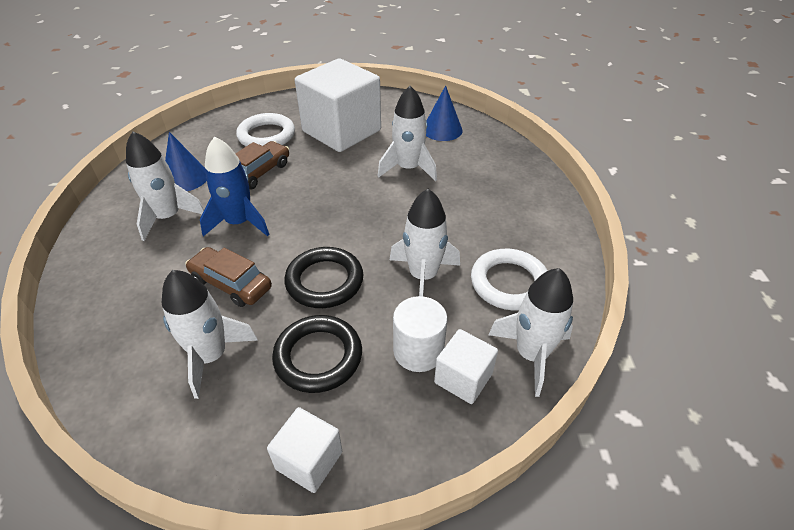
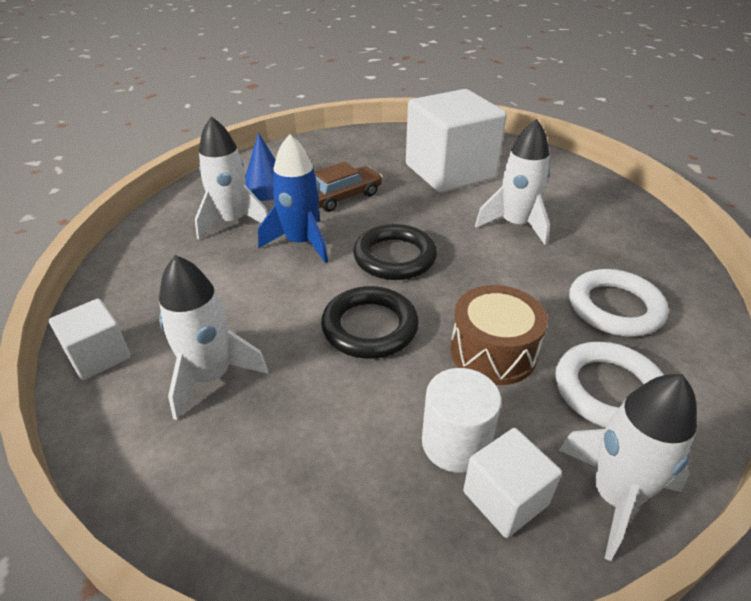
camera: 20 degrees right, 5 degrees down
brown car [185,247,272,307] -> none
white ring [236,113,295,146] -> white ring moved to [569,269,668,337]
white cube [267,407,342,493] -> white cube moved to [49,299,131,380]
black ring [272,315,362,393] -> black ring moved to [353,224,437,280]
white rocket [390,189,460,297] -> brown drum [450,285,548,385]
blue cone [426,85,463,141] -> none

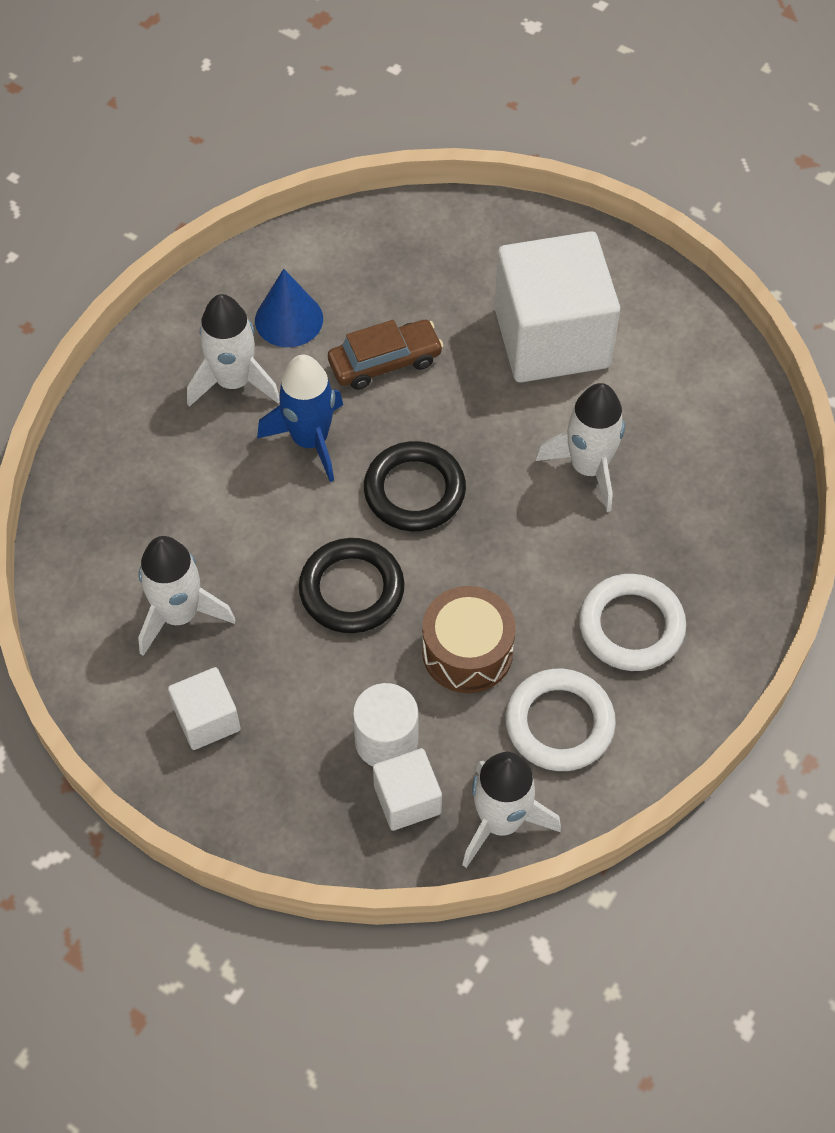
camera: 15 degrees right, 20 degrees up
white cube [49,299,131,380] -> white cube moved to [168,667,241,750]

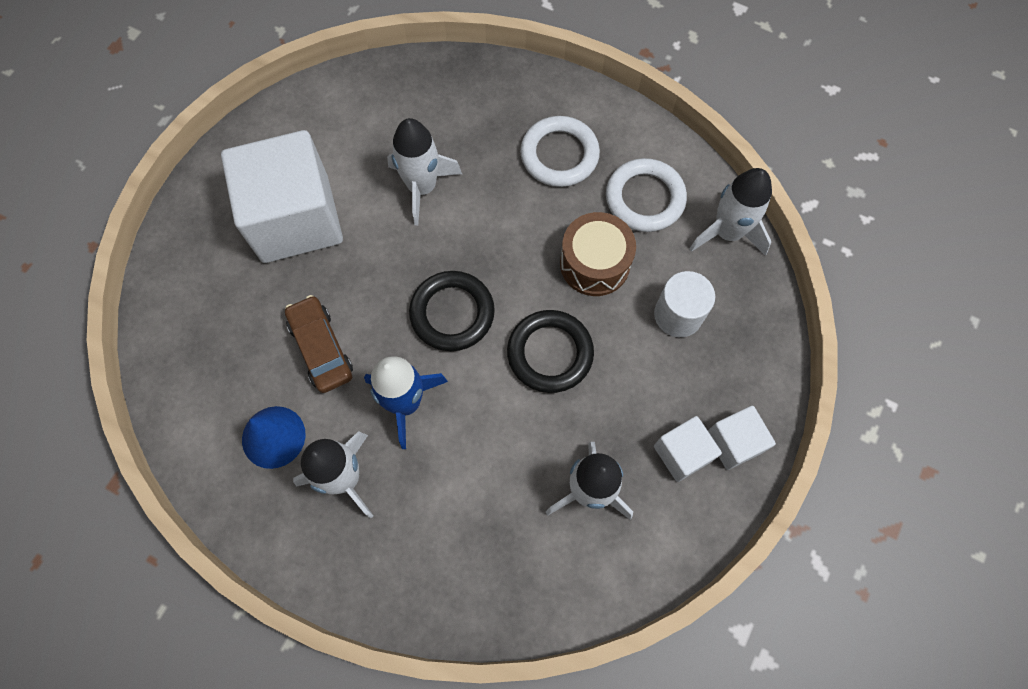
camera: 95 degrees left, 10 degrees up
white cube [373,748,442,831] -> white cube moved to [708,406,776,470]

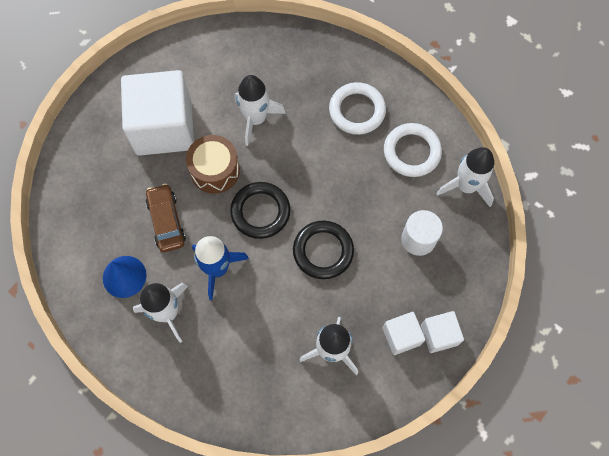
camera: 10 degrees right, 0 degrees up
brown drum [560,212,636,296] -> brown drum moved to [186,135,240,194]

